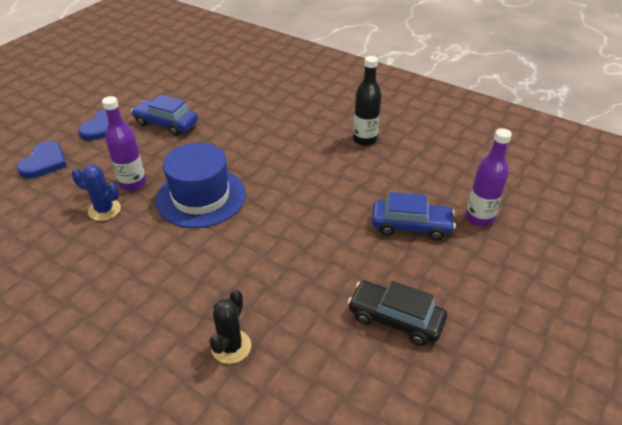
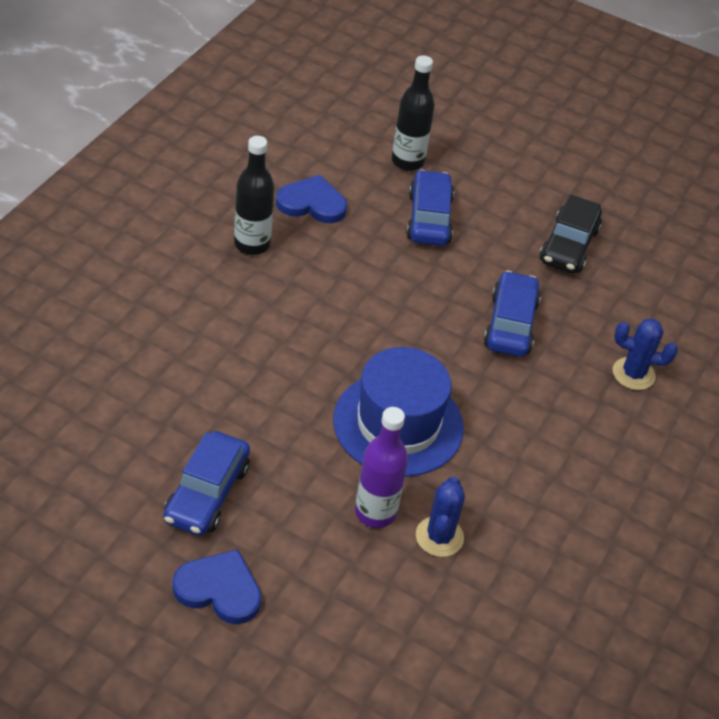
camera: 100 degrees left, 5 degrees up
blue heart [17,141,67,179] -> blue heart moved to [276,175,347,223]
black cactus [210,290,251,364] -> blue cactus [613,319,678,390]
purple bottle [466,128,512,226] -> black bottle [392,55,435,171]
none -> blue car [484,271,541,357]

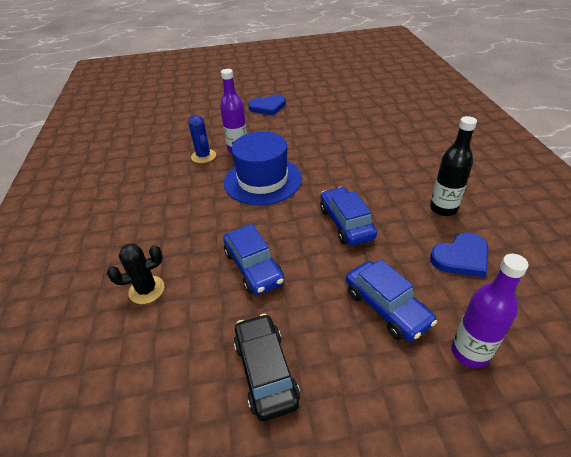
camera: 150 degrees right, 5 degrees down
blue car [164,431,250,536] -> blue car moved to [320,187,377,246]
black bottle [392,55,435,171] -> purple bottle [451,254,529,368]
blue cactus [613,319,678,390] -> black cactus [107,244,165,304]

